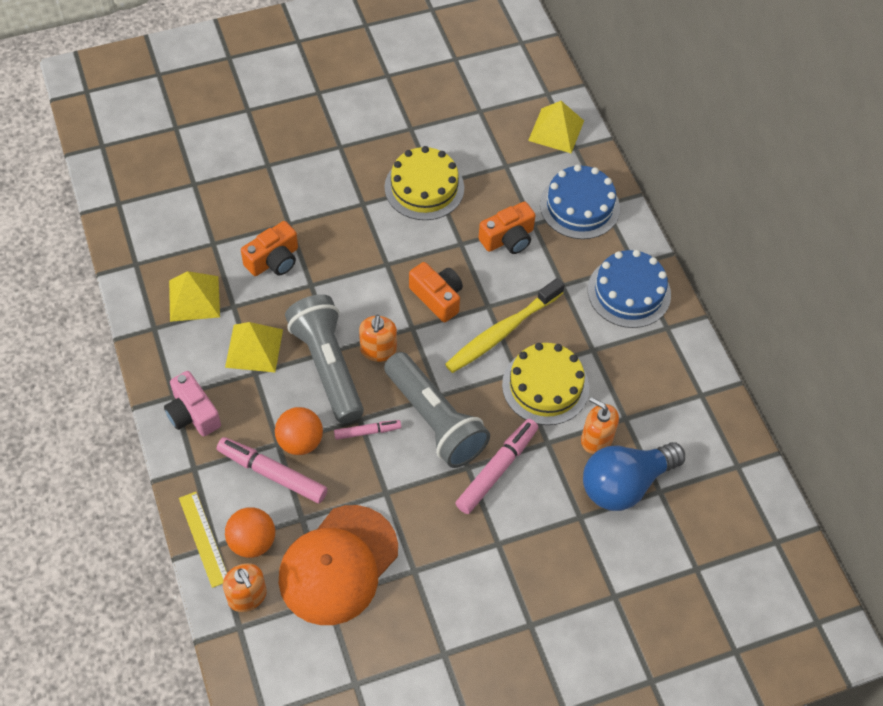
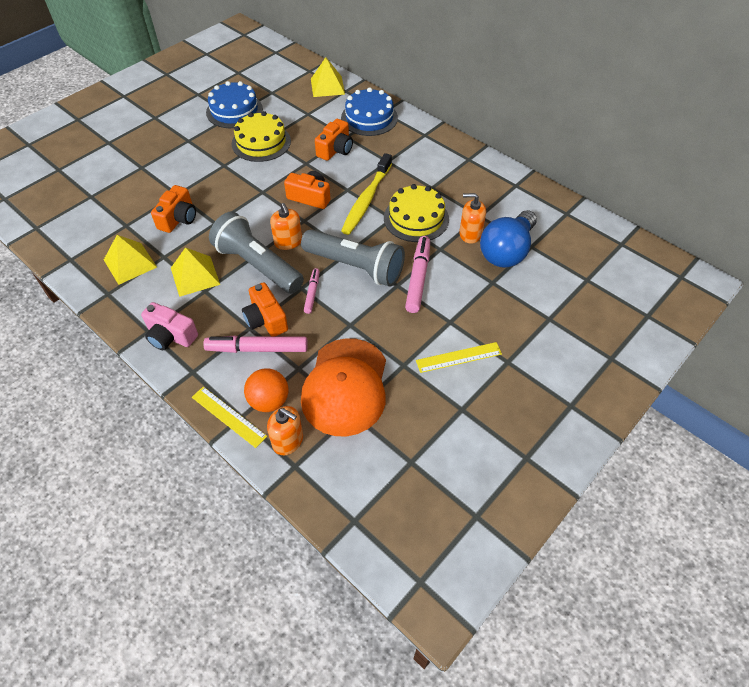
camera: 25 degrees left, 5 degrees down
orange ball [275,407,323,455] -> orange camera [242,282,288,337]
pink marker [334,420,401,440] -> pink marker turned 45 degrees counterclockwise [304,268,320,314]
blue cake [588,250,671,328] -> blue cake moved to [206,81,263,128]
none -> yellow ruler [416,342,502,373]

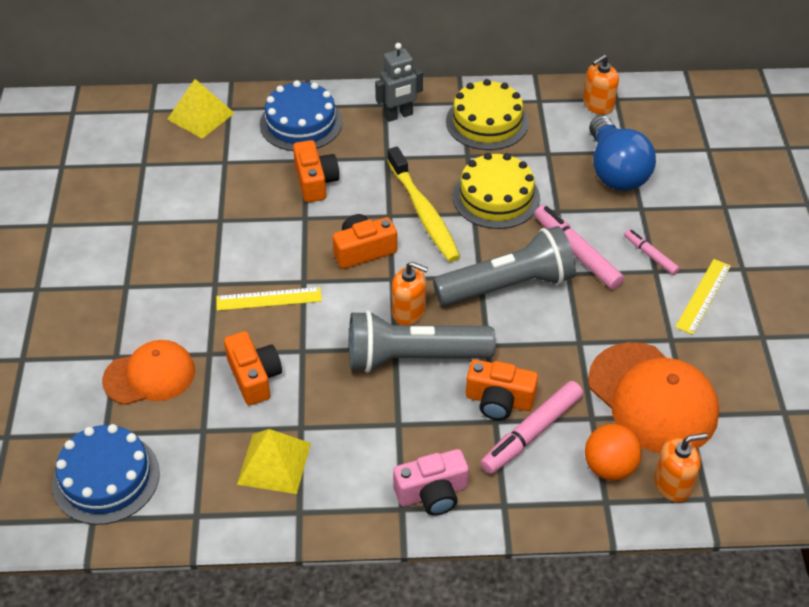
camera: 45 degrees left, 5 degrees down
yellow pyramid [171,248,220,297] -> none
yellow ruler [192,387,267,448] -> yellow ruler moved to [216,287,322,311]
blue cake [206,81,263,128] -> blue cake moved to [52,424,160,525]
yellow cake [232,111,291,162] -> yellow cake moved to [446,79,529,150]
pink marker [304,268,320,314] -> pink marker moved to [624,229,680,275]
orange soap dispenser [459,193,486,244] -> orange soap dispenser moved to [583,55,619,115]
none -> orange cap [102,340,195,405]
none -> grey robot [375,43,423,122]

